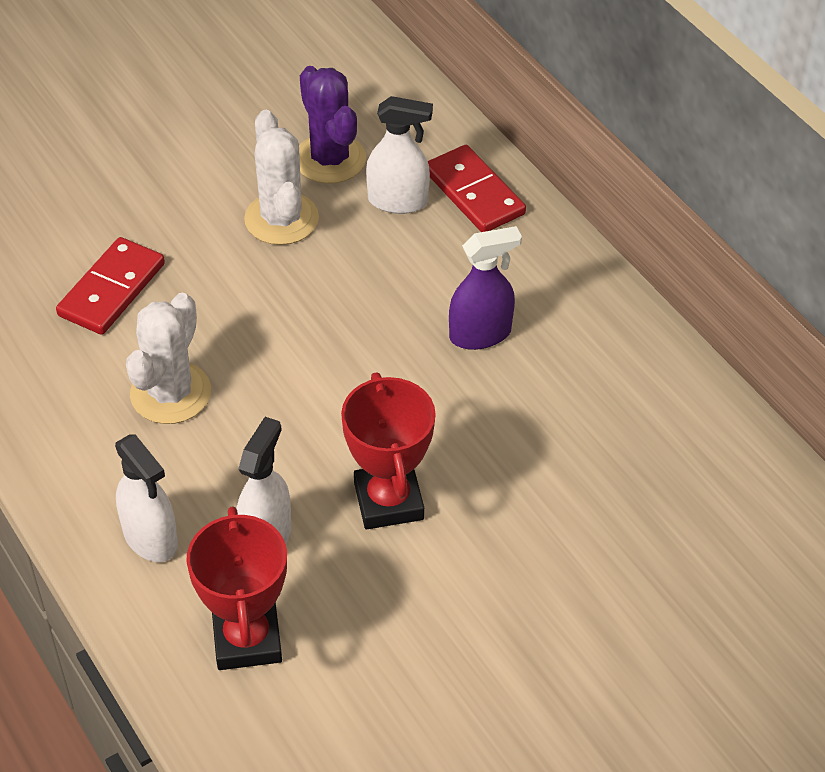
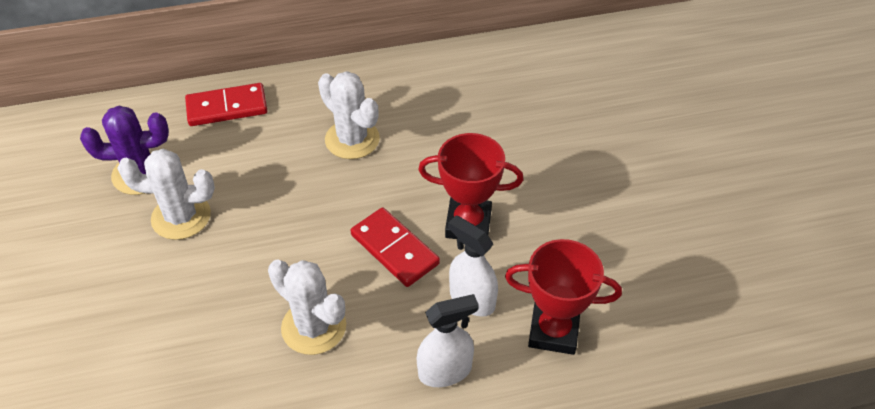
camera: 70 degrees left, 0 degrees up
red domino [56,237,165,335] -> red domino moved to [351,207,440,287]
white spray bottle [366,96,433,214] -> none
purple spray bottle [449,226,522,350] -> white cactus [318,71,380,159]

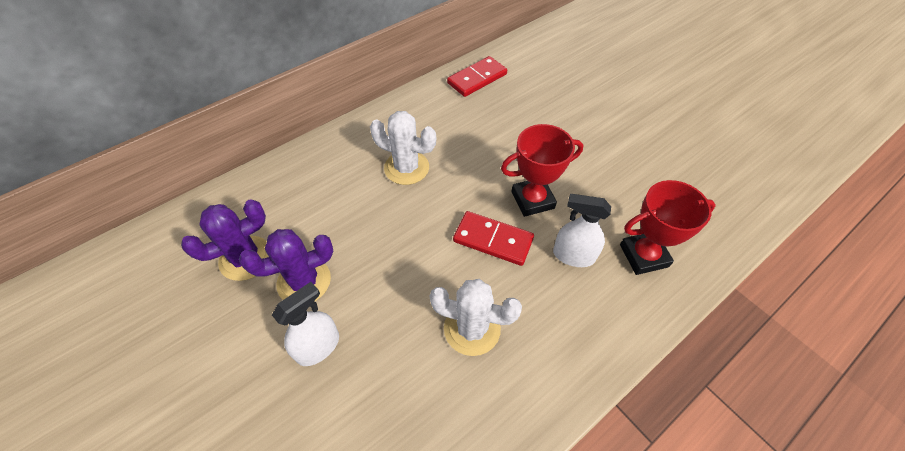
camera: 25 degrees left, 5 degrees up
white cactus [117,149,215,240] -> purple cactus [239,229,333,301]
red domino [185,83,267,126] -> red domino moved to [447,56,507,97]
white spray bottle [417,294,479,387] -> white spray bottle moved to [272,282,339,366]

